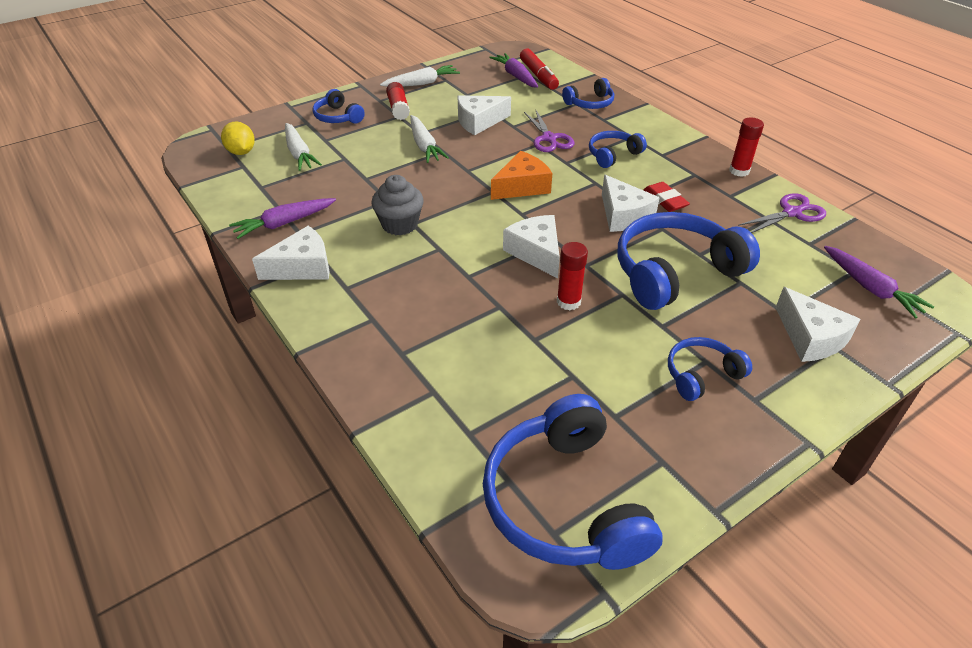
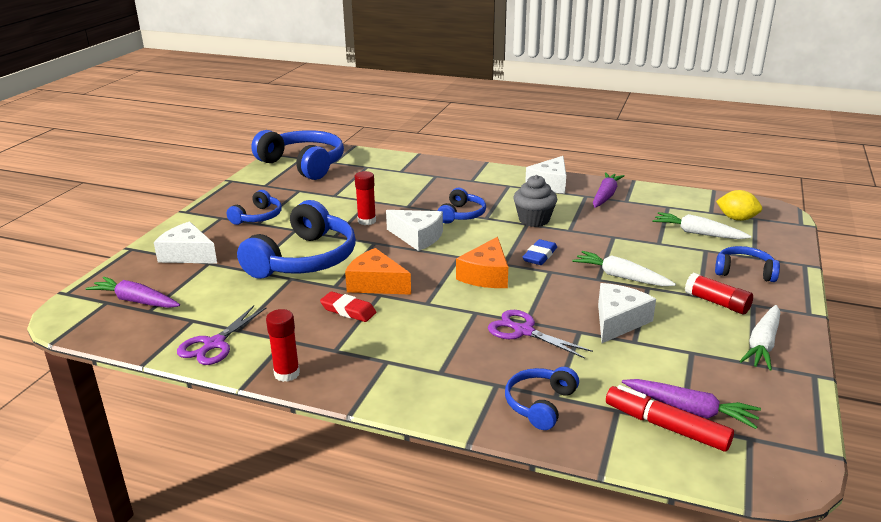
camera: 145 degrees right, 15 degrees down
blue headphones [589,131,647,168] -> blue headphones moved to [437,188,486,224]
white cheese [602,175,660,232] -> orange cheese [345,248,411,295]
none -> blue eraser [523,239,557,265]

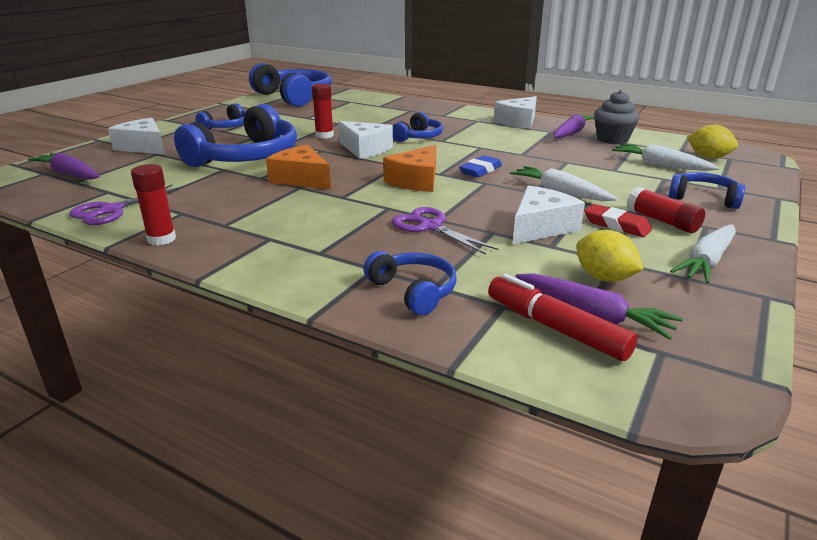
camera: 10 degrees right, 0 degrees up
red eraser [320,291,376,322] -> red eraser moved to [584,204,652,237]
blue headphones [505,367,579,430] -> blue headphones turned 105 degrees clockwise [363,251,457,315]
grey cupcake [513,175,558,227] -> grey cupcake moved to [594,90,640,144]
none -> yellow lemon [576,230,643,282]

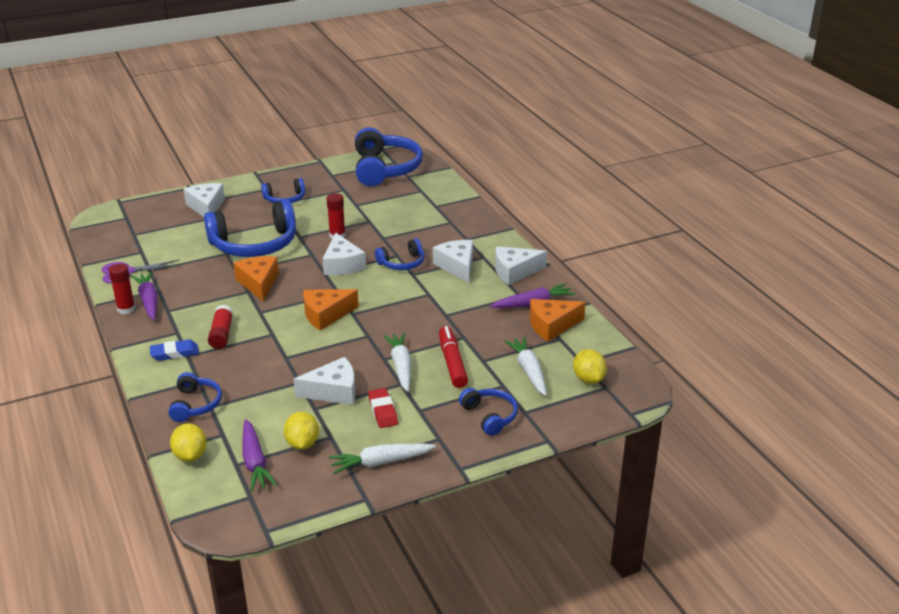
camera: 35 degrees right, 5 degrees up
purple carrot [27,153,100,179] -> purple carrot moved to [131,272,157,320]
purple scissors [392,207,499,255] -> none
blue eraser [459,155,502,177] -> blue eraser moved to [150,340,199,361]
red marker [488,274,638,361] -> red marker moved to [439,326,468,388]
grey cupcake [594,90,640,144] -> orange cheese [530,299,586,341]
red glue stick [627,187,705,233] -> red glue stick moved to [208,305,233,349]
none -> yellow lemon [170,423,207,462]
none -> white cheese [433,240,473,283]

